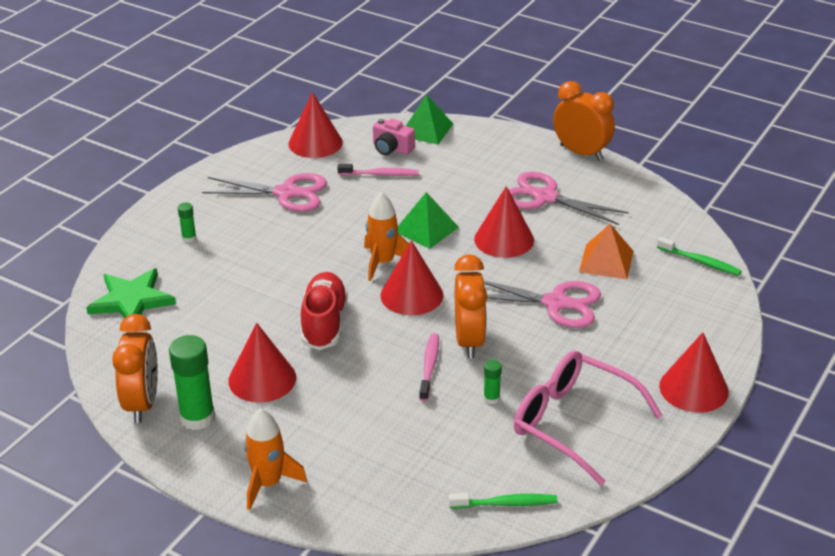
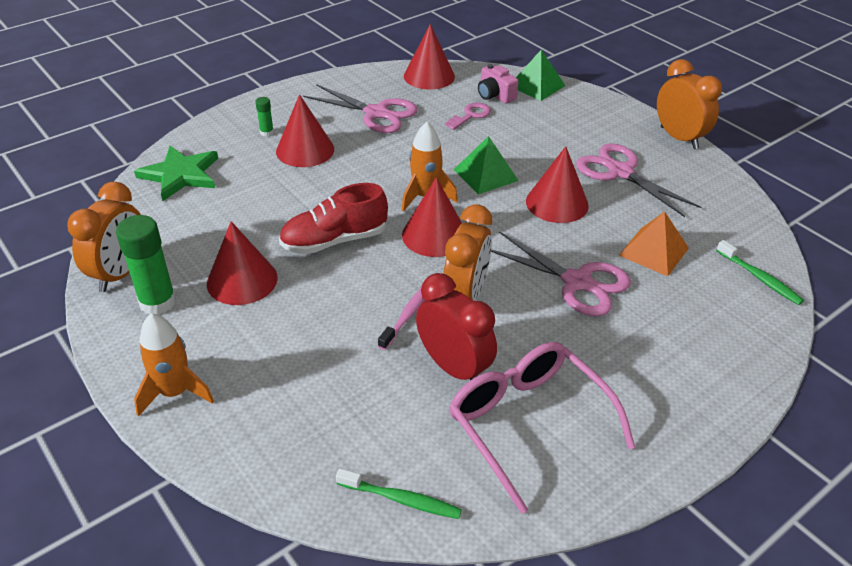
camera: 20 degrees right, 5 degrees up
red shoe [301,272,348,350] -> red shoe turned 135 degrees counterclockwise [279,183,388,254]
pink toothbrush [337,164,419,176] -> pink key [445,103,491,130]
green glue stick [483,360,502,404] -> red clock [416,273,497,380]
red cone [659,332,729,413] -> red cone moved to [276,95,334,167]

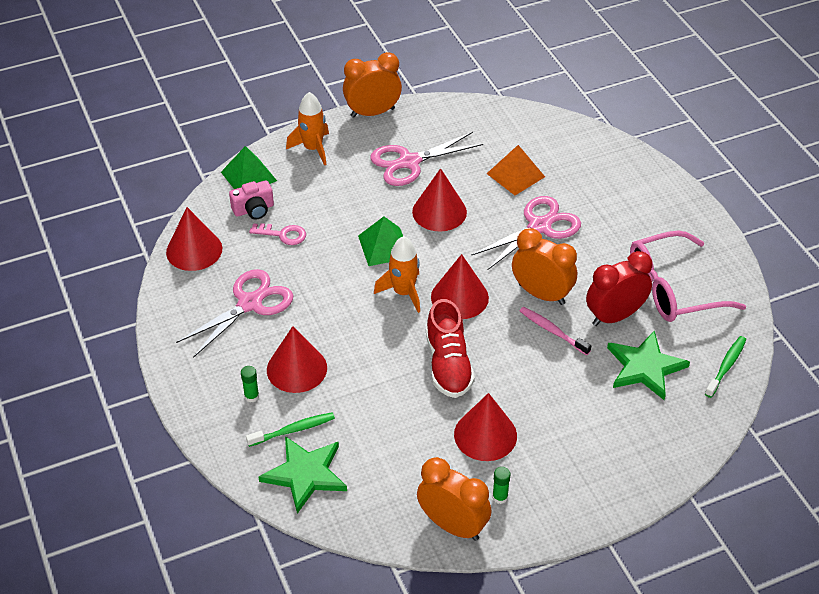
camera: 75 degrees left, 5 degrees up
green glue stick [116,215,176,315] -> green glue stick [492,467,511,504], size x0.48
orange rocket [134,313,214,417] -> orange rocket moved to [286,92,329,165]
pink key [445,103,491,130] -> pink key turned 135 degrees clockwise [249,223,306,245]
green toothbrush [716,240,804,305] -> green toothbrush moved to [246,412,335,447]
none -> green star [607,331,690,400]

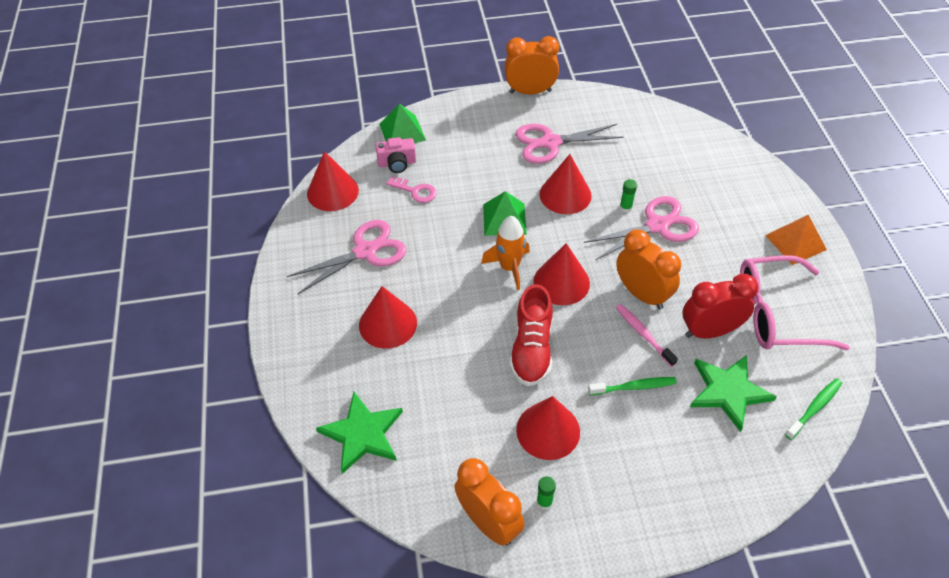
camera: 15 degrees right, 5 degrees up
green glue stick [241,366,259,402] -> green glue stick moved to [620,179,637,212]
green toothbrush [246,412,335,447] -> green toothbrush moved to [588,377,677,395]
orange rocket [286,92,329,165] -> none
orange pyramid [486,145,545,195] -> orange pyramid moved to [765,215,827,265]

